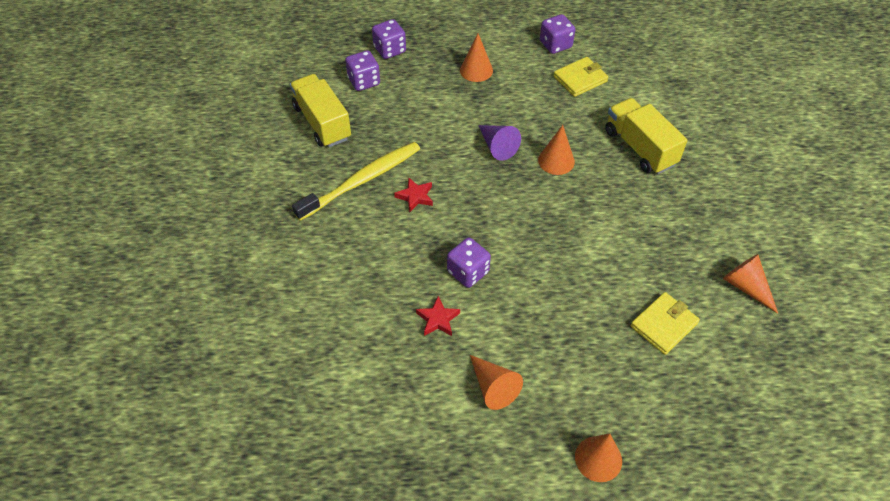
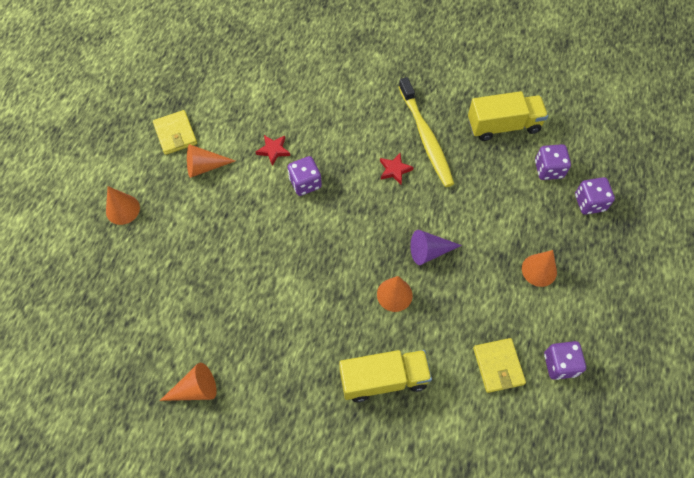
camera: 110 degrees right, 10 degrees up
yellow wallet [630,292,700,355] -> yellow wallet moved to [153,110,197,155]

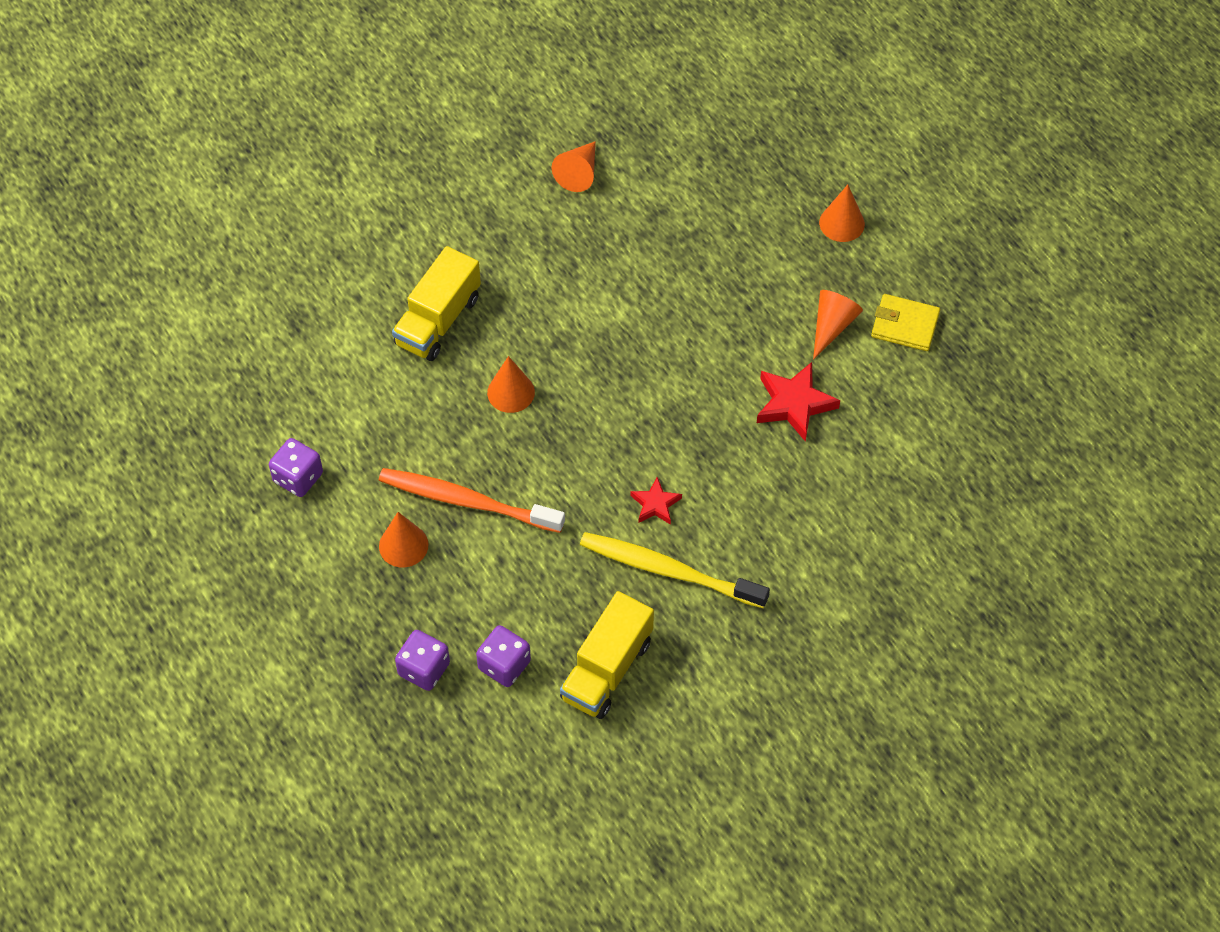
camera: 130 degrees right, 5 degrees down
red star [256,135,290,166] -> red star [757,362,840,442], size x1.69
purple dice [287,156,322,196] -> none
purple cone [410,230,462,265] -> none
yellow wallet [473,338,526,393] -> none
none -> orange toothbrush [379,468,565,533]

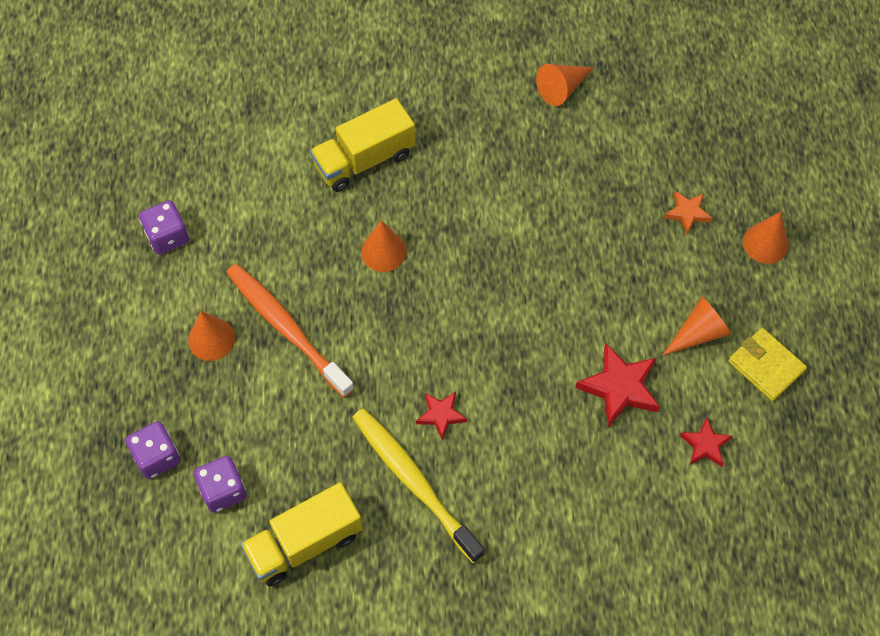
camera: 30 degrees right, 5 degrees up
none -> orange star [664,191,713,234]
none -> red star [680,417,733,467]

